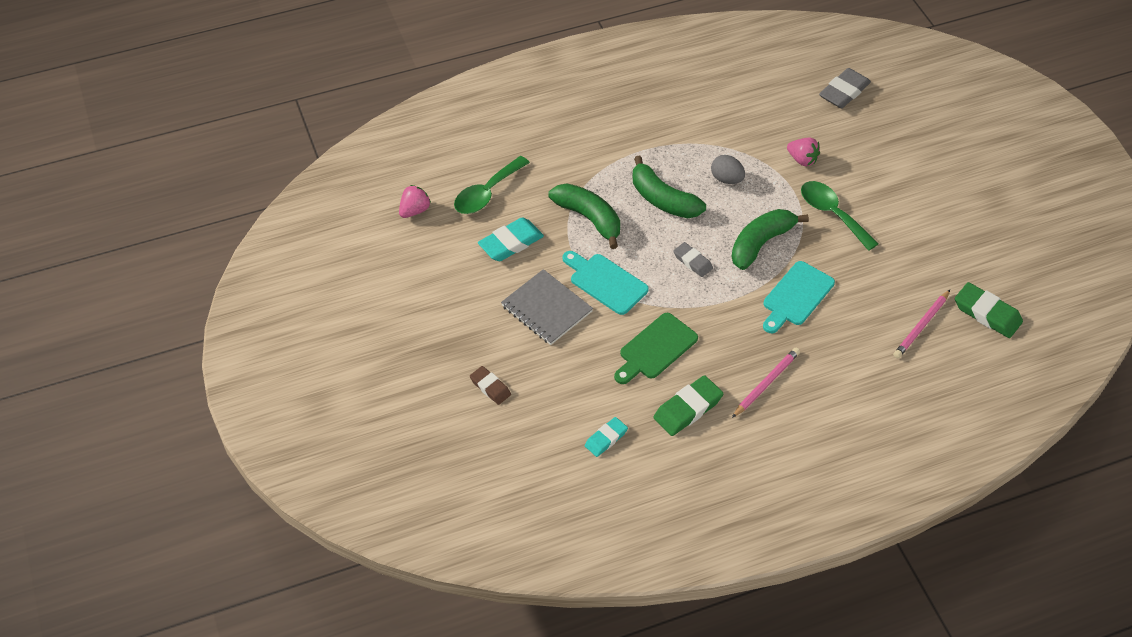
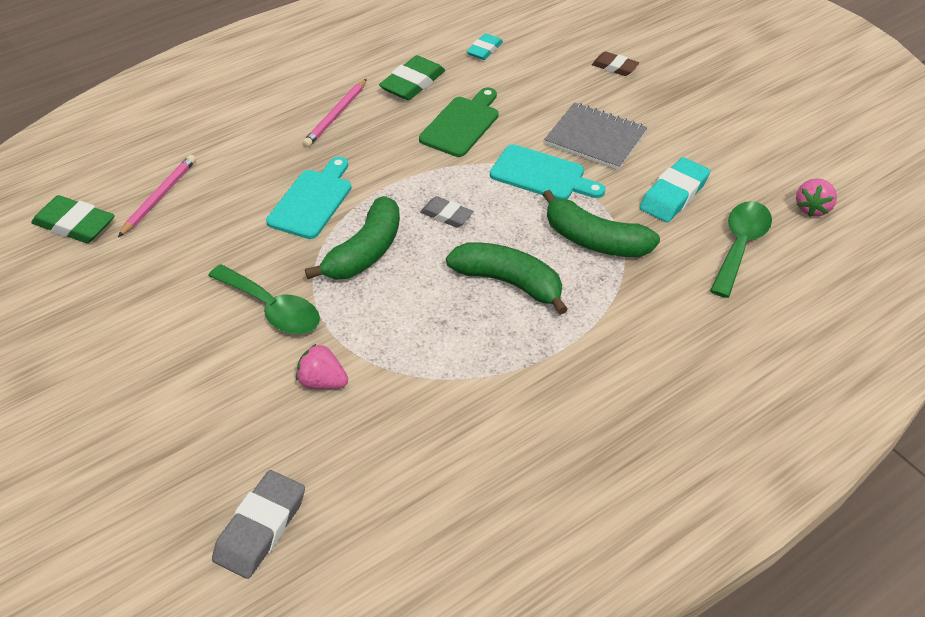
camera: 165 degrees right, 5 degrees down
grey egg [711,155,745,184] -> none

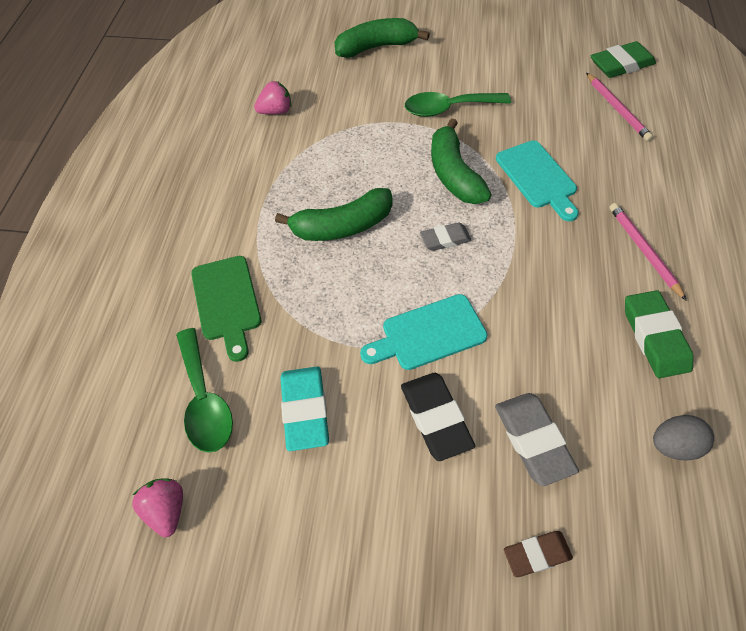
camera: 135 degrees right, 10 degrees up
grey eraser [212,470,305,579] -> grey eraser moved to [495,393,579,486]
pink strawberry [296,344,348,389] -> pink strawberry moved to [254,81,291,114]
green cutting board [419,88,499,157] -> green cutting board moved to [191,256,261,362]
turquoise eraser [466,33,503,60] -> grey egg [653,415,714,460]
green banana [543,190,660,257] -> green banana moved to [334,18,430,58]
grey notebook [544,102,647,170] -> black eraser [401,373,475,461]

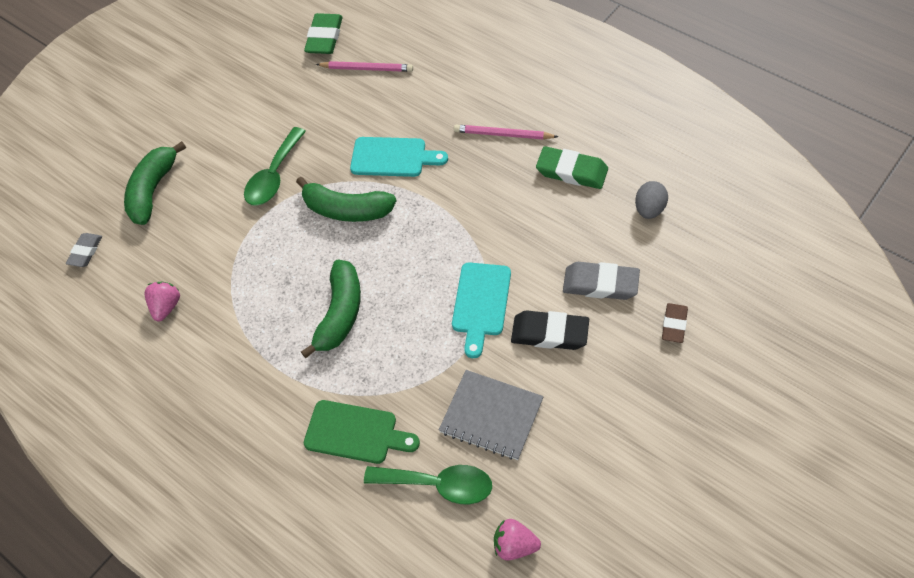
camera: 55 degrees left, 0 degrees up
turquoise eraser [280,366,329,451] -> grey notebook [439,370,544,460]
grey eraser [420,222,472,251] -> grey eraser moved to [66,233,102,267]

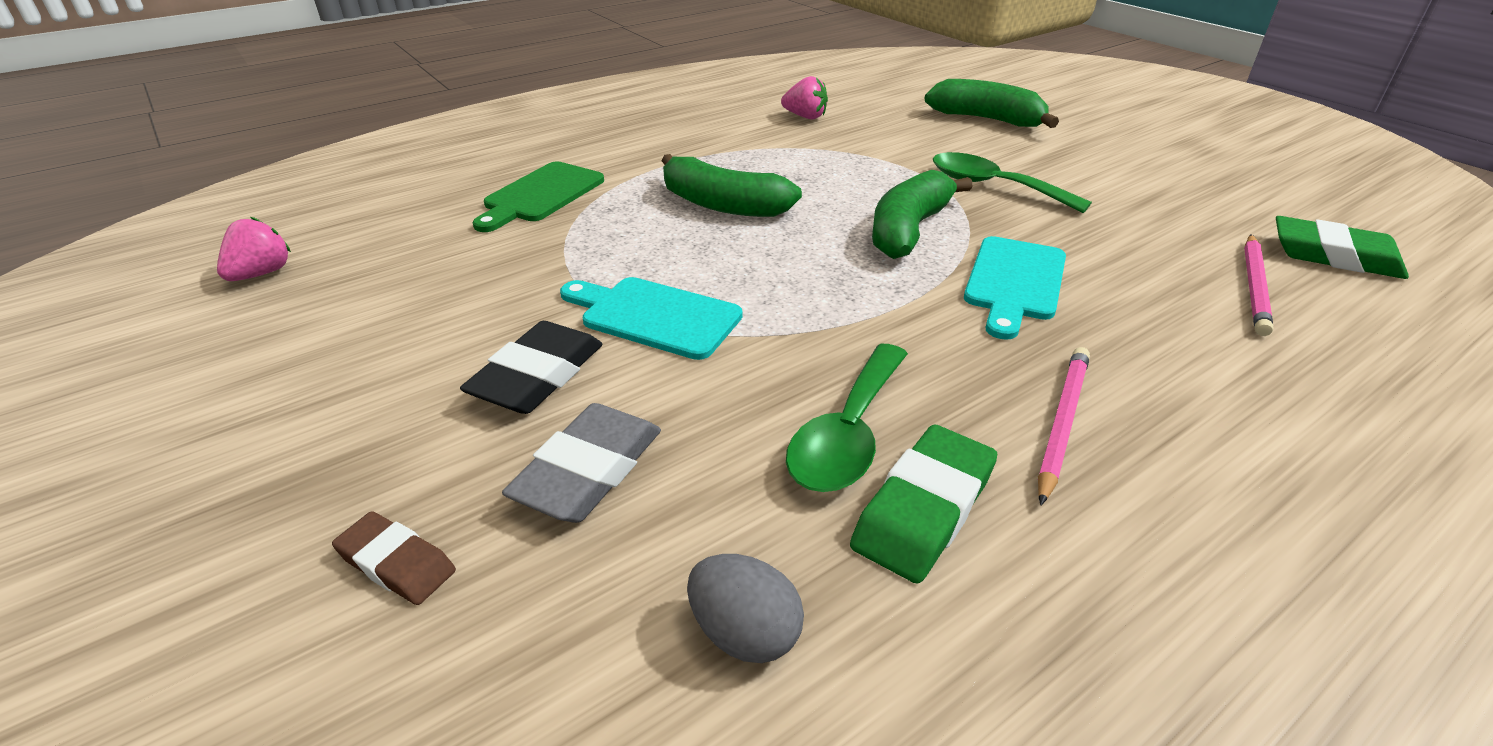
camera: 100 degrees right, 20 degrees down
grey eraser [66,233,102,267] -> none
green spoon [364,465,492,504] -> green spoon moved to [786,344,908,492]
grey notebook [439,370,544,460] -> none

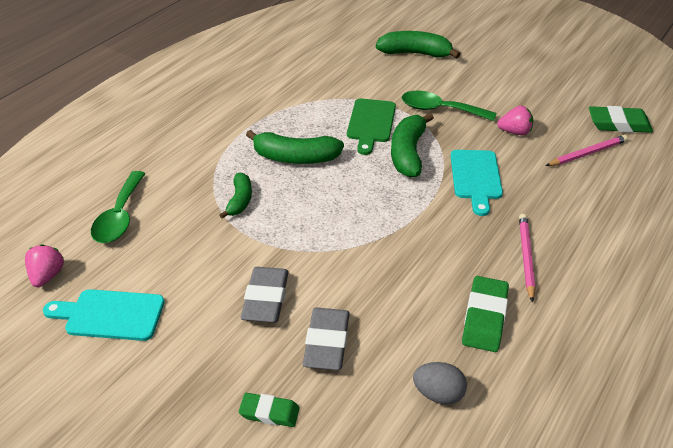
camera: 20 degrees left, 5 degrees up
brown eraser [332,511,456,605] -> green eraser [239,393,300,427]
black eraser [460,321,603,414] -> grey eraser [241,267,289,323]
green cutting board [472,161,604,232] -> green cutting board moved to [347,99,396,155]
turquoise cutting board [560,277,742,360] -> turquoise cutting board moved to [43,289,165,341]
pink strawberry [781,76,828,119] -> pink strawberry moved to [497,106,533,135]
green spoon [786,344,908,492] -> green spoon moved to [91,171,146,243]
pink pencil [1244,235,1273,336] -> pink pencil turned 120 degrees counterclockwise [546,135,628,166]
none -> green banana [219,173,252,219]

